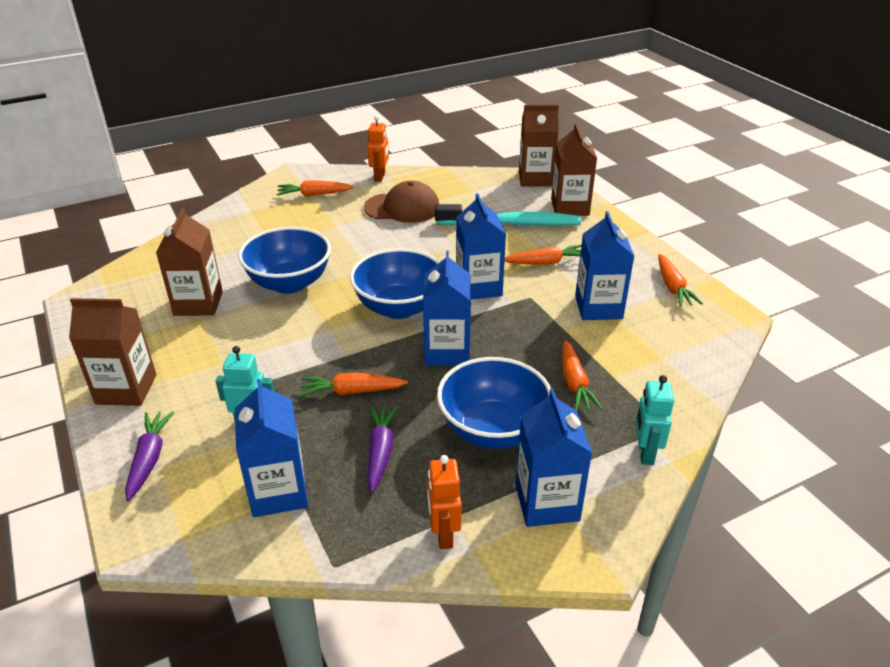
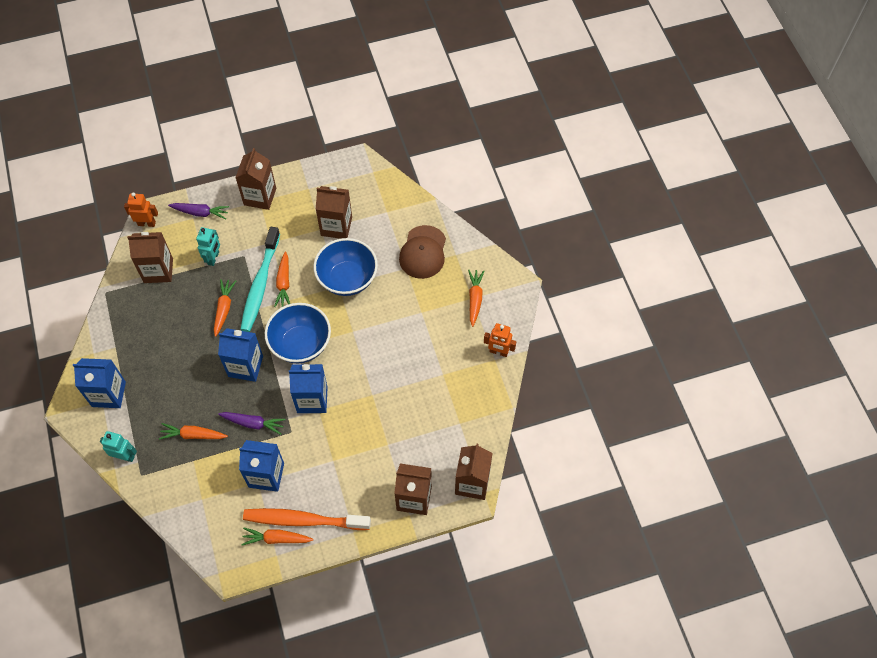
camera: 100 degrees right, 25 degrees up
blue carton [235,379,308,517] -> brown carton [127,232,173,283]
brown cap [364,181,439,223] -> brown cap moved to [399,225,446,279]
purple carrot [367,405,398,493] -> purple carrot moved to [218,412,285,435]
orange robot [427,455,462,549] -> orange robot moved to [124,192,158,227]
turquoise toothbrush [435,204,581,226] -> turquoise toothbrush moved to [240,227,280,332]
blue bowl [437,357,551,449] -> none
orange carrot [505,245,582,265] -> orange carrot moved to [274,251,290,307]
none -> orange toothbrush [243,508,371,530]

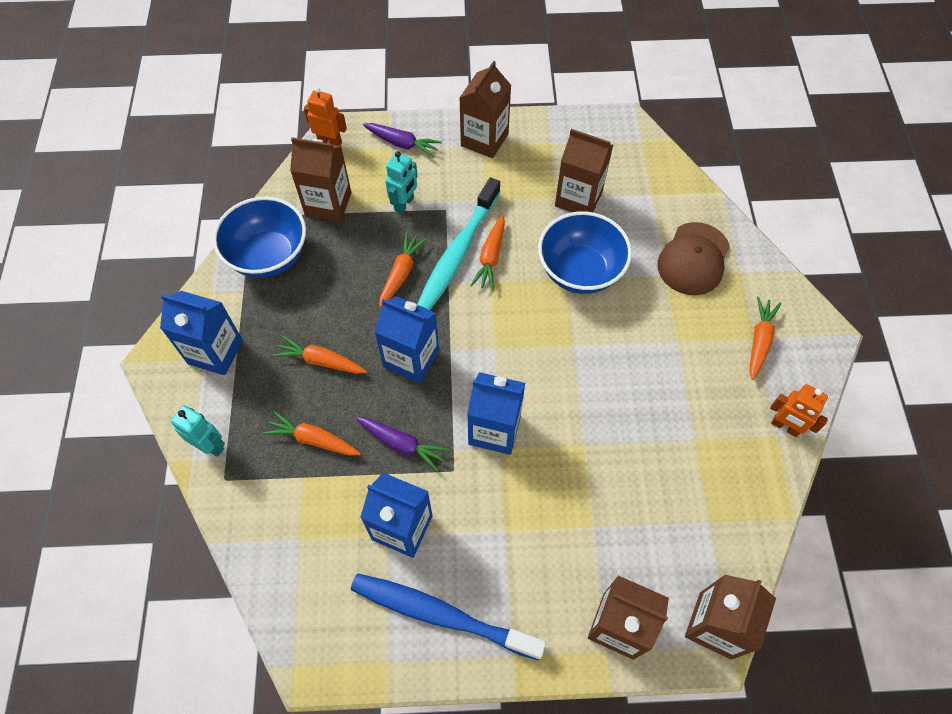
camera: 15 degrees right, 0 degrees up
orange carrot [241,528,314,546] -> orange carrot moved to [273,335,367,374]
orange toothbrush [243,508,371,530] -> blue toothbrush [351,573,546,660]
blue bowl [265,303,331,363] -> blue bowl moved to [213,197,306,278]

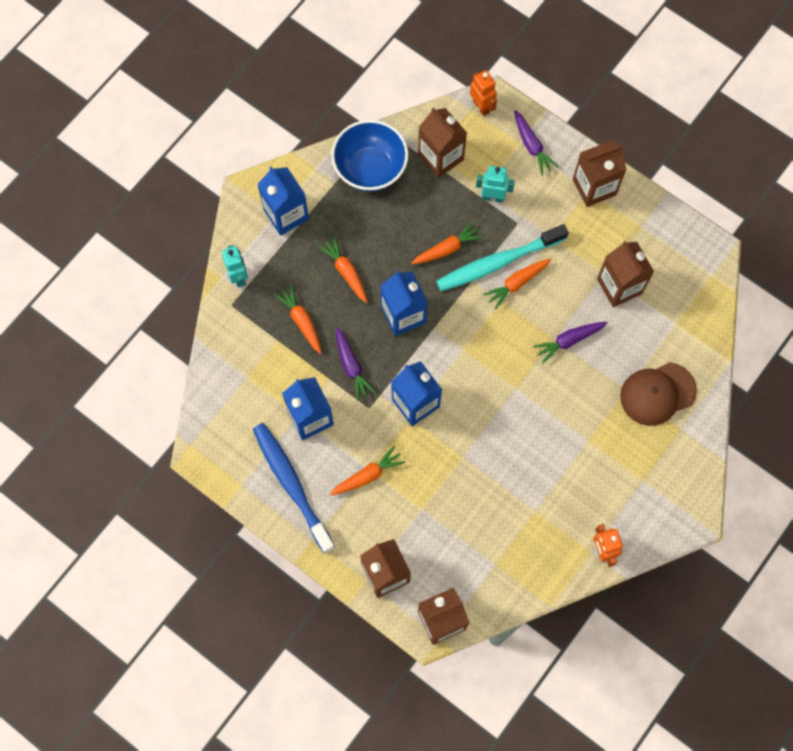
camera: 40 degrees right, 10 degrees up
turquoise robot [385,151,417,214] -> turquoise robot turned 150 degrees counterclockwise [476,166,515,202]
blue bowl [538,211,632,294] -> purple carrot [533,322,607,363]
orange carrot [749,297,781,380] -> orange carrot moved to [330,446,405,496]

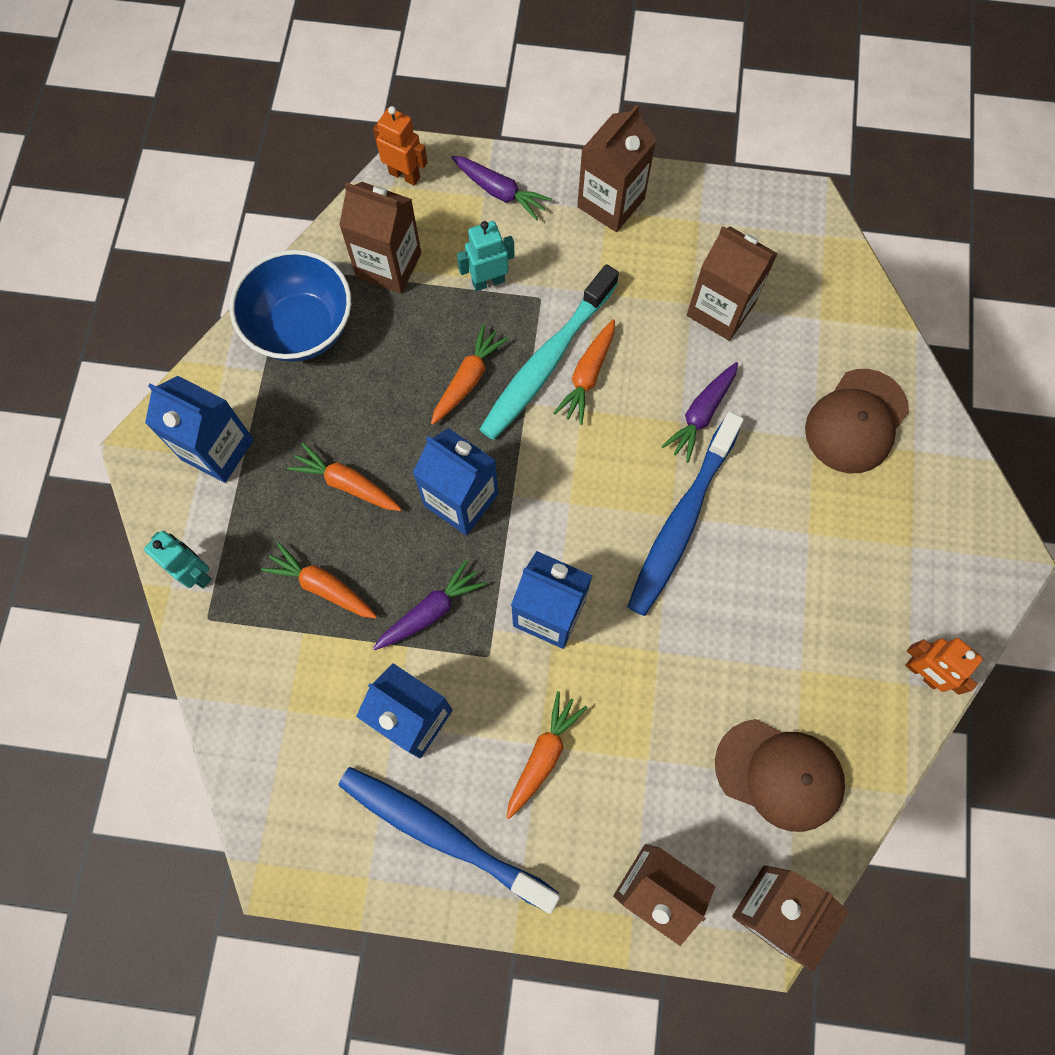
camera: 30 degrees left, 0 degrees up
purple carrot [336,327,376,401] -> purple carrot turned 75 degrees counterclockwise [373,559,487,650]
none -> blue toothbrush [627,412,744,616]
none -> brown cap [715,719,845,832]

